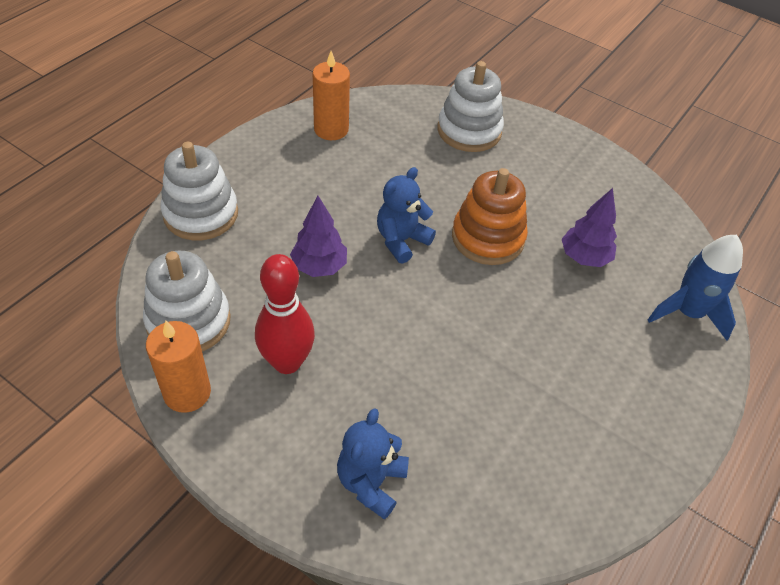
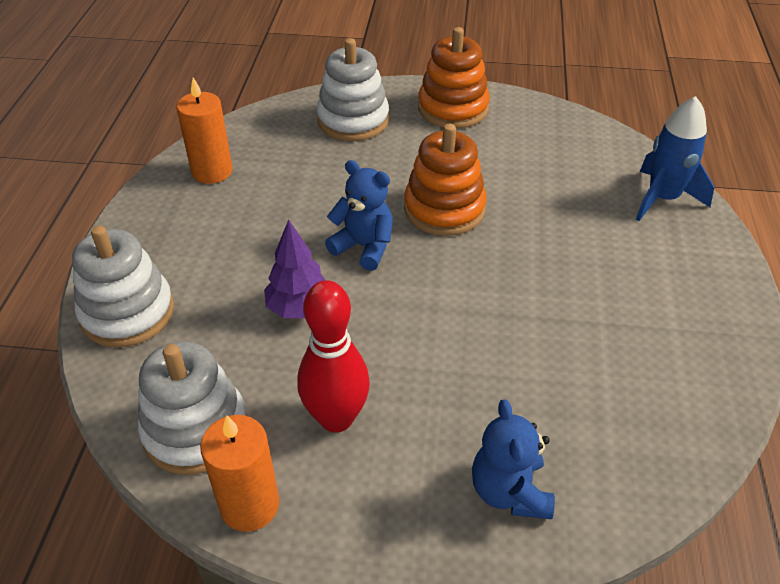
camera: 25 degrees left, 5 degrees down
blue teddy bear [377,167,436,264] -> blue teddy bear turned 105 degrees clockwise [325,160,393,271]
purple tree [562,188,617,267] -> none
none -> orange stacking toy [418,27,490,129]

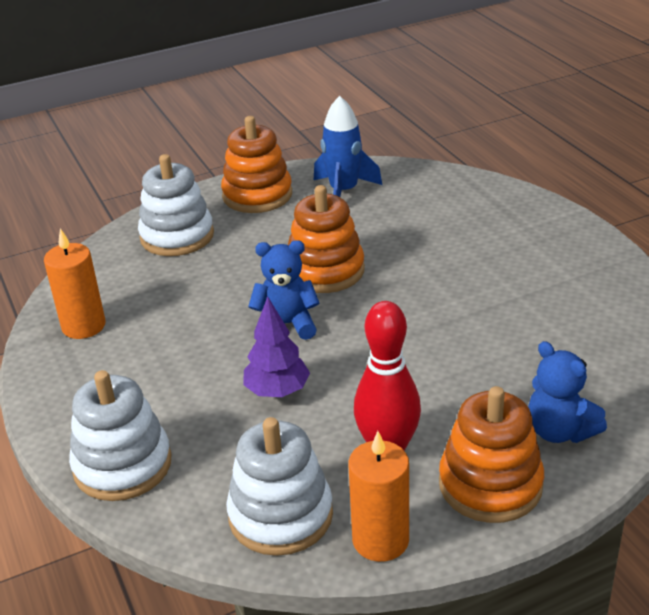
camera: 30 degrees left, 10 degrees down
blue rocket [636,96,714,221] -> blue rocket moved to [314,96,382,197]
none -> orange stacking toy [439,386,544,523]

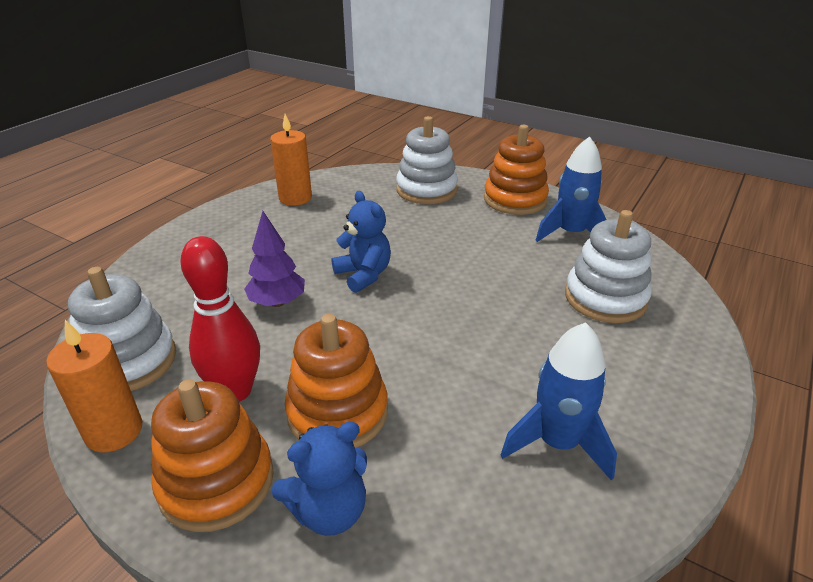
camera: 55 degrees right, 0 degrees up
white stacking toy [69,370,172,501] -> white stacking toy moved to [565,210,652,323]
orange stacking toy [288,185,365,293] -> orange stacking toy moved to [285,314,388,448]
blue teddy bear [528,341,607,443] -> blue teddy bear turned 135 degrees counterclockwise [271,421,367,536]
none -> blue rocket [501,322,617,481]

